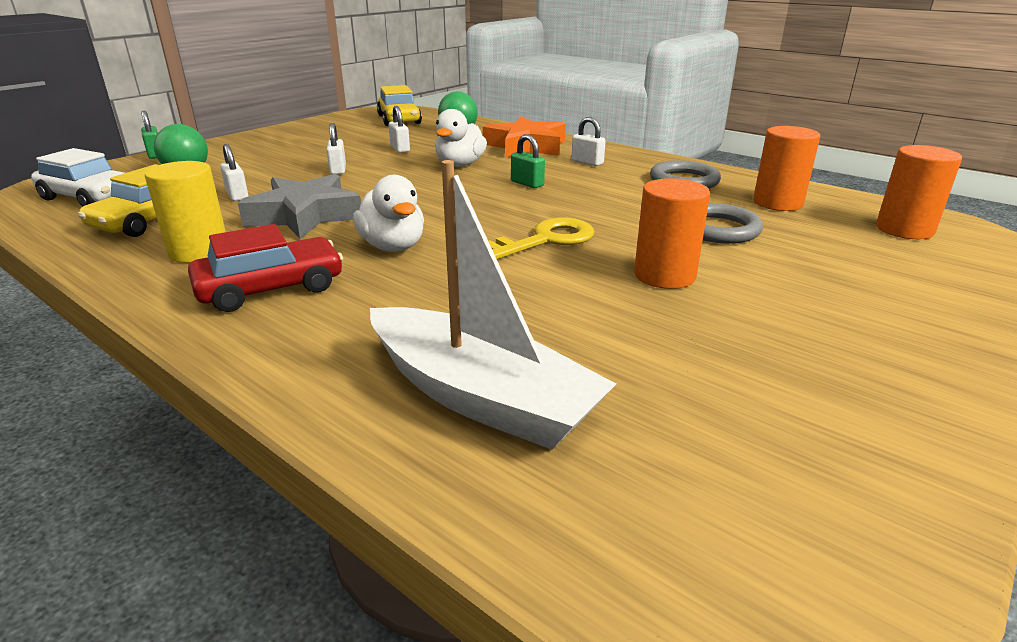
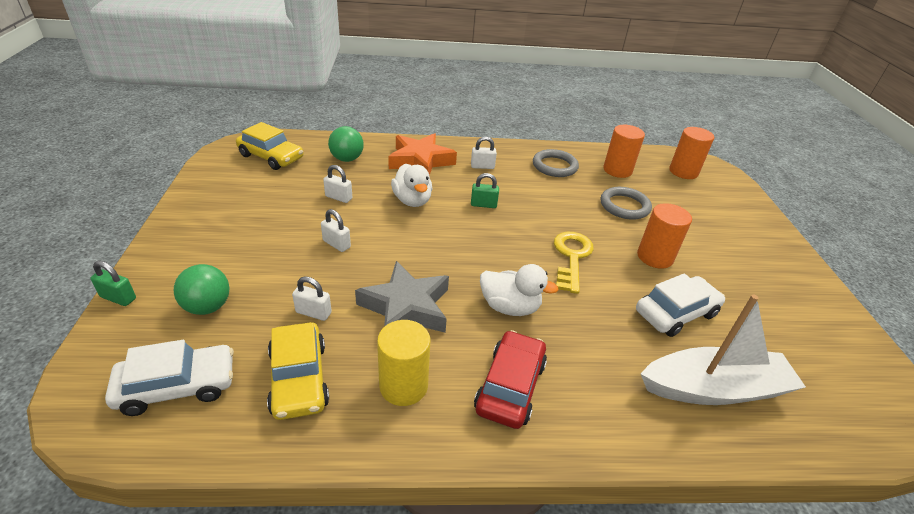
camera: 45 degrees left, 10 degrees up
none -> white car [636,273,725,337]

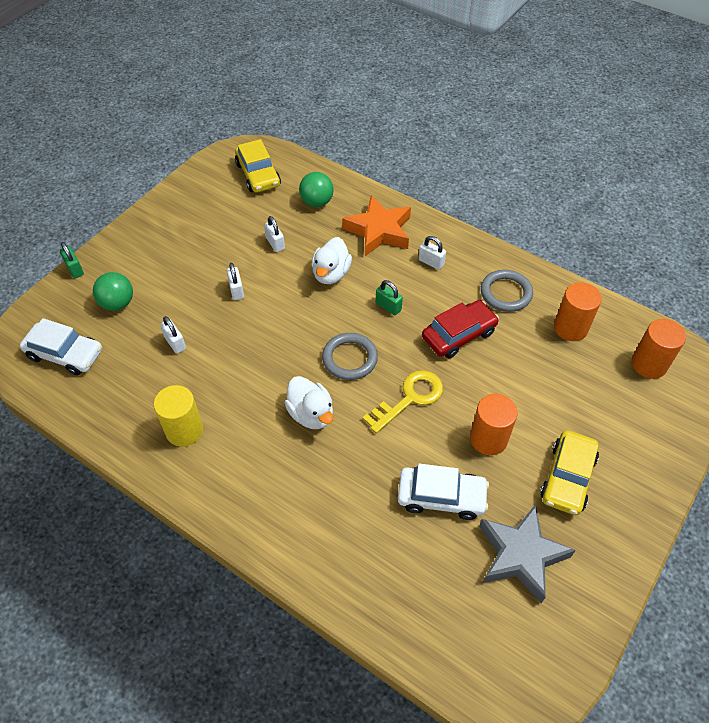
camera: 40 degrees right, 15 degrees up
yellow car [267,322,329,420] -> yellow car moved to [540,430,599,515]
grey star [355,261,449,333] -> grey star moved to [479,504,576,603]
red car [474,330,547,429] -> red car moved to [422,300,499,359]
grey ring [601,187,652,220] -> grey ring moved to [322,333,378,380]
white boat [641,294,806,405] -> none

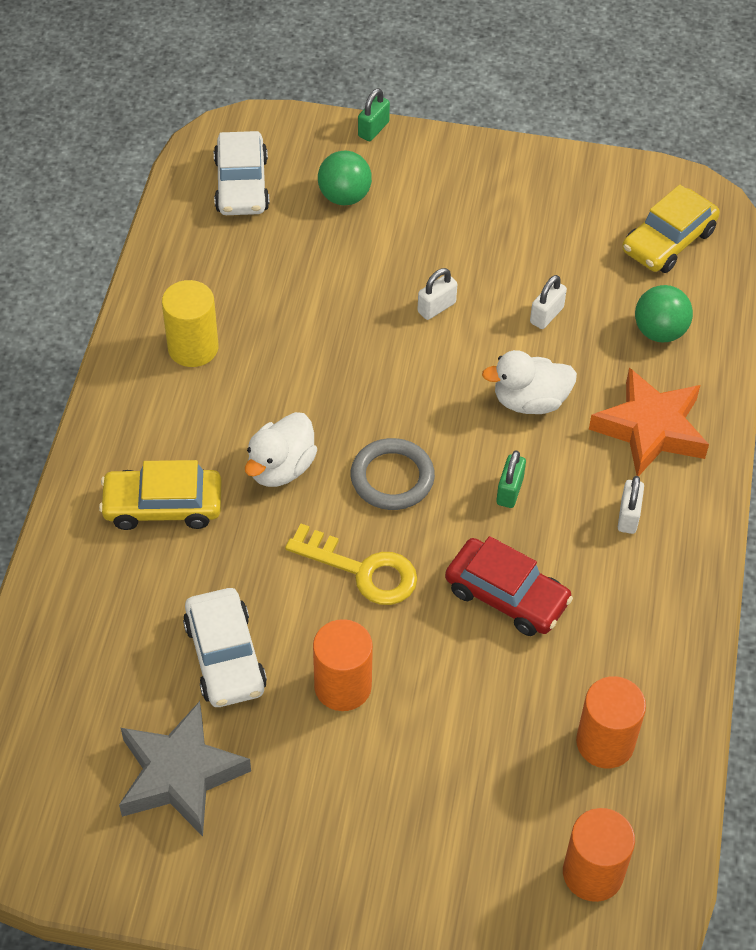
camera: 65 degrees right, 0 degrees up
white padlock [160,316,186,353] -> none
grey ring [481,270,533,312] -> none
yellow car [540,430,599,515] -> yellow car moved to [99,460,221,530]

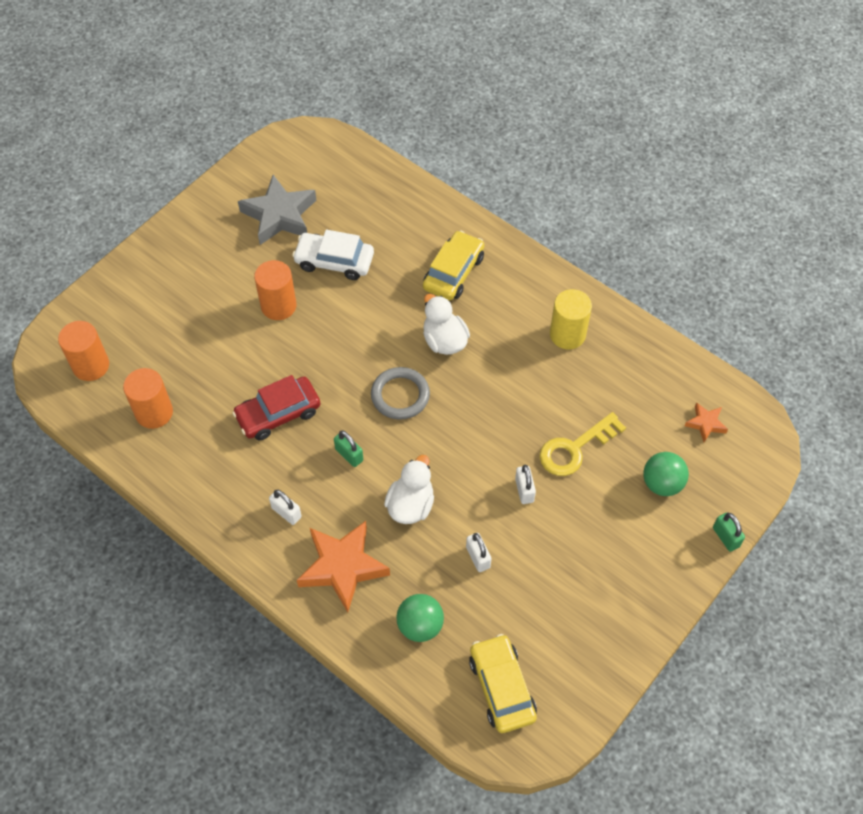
camera: 120 degrees right, 5 degrees up
white car [214,131,270,215] -> orange star [685,402,728,442]
yellow key [285,524,417,605] -> yellow key moved to [539,412,626,476]

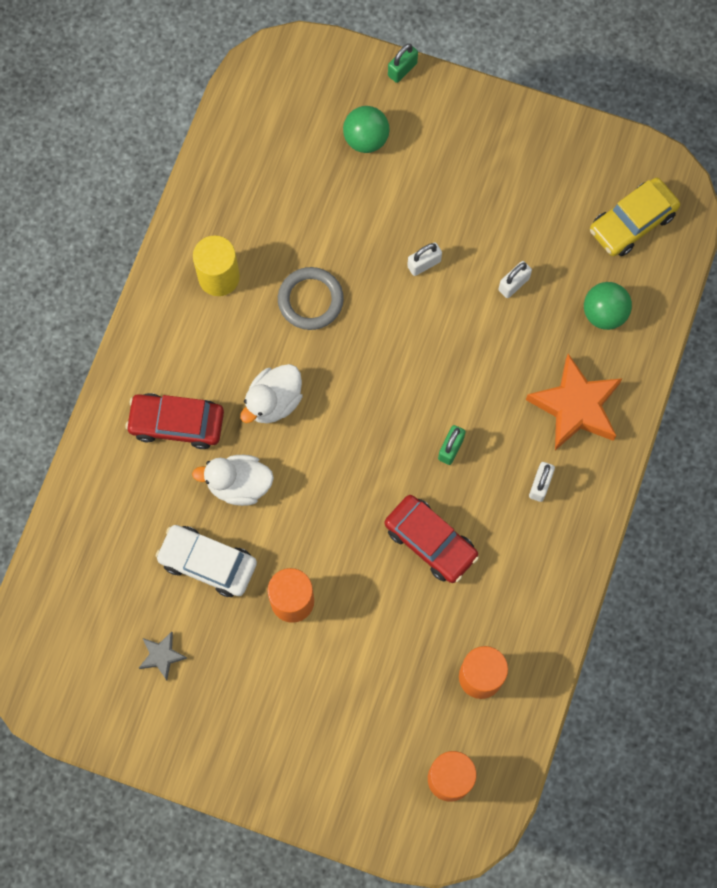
camera: 110 degrees left, 15 degrees up
grey star [238,175,316,245] -> grey star [139,632,187,680], size x0.49
white car [292,230,374,280] -> white car turned 120 degrees clockwise [156,525,257,597]
grey ring [371,367,430,420] -> grey ring moved to [278,267,344,330]
white duck [384,455,434,524] -> white duck moved to [192,455,274,506]
yellow car [423,231,484,300] -> red car [126,393,224,449]
yellow key [539,412,626,476] -> none
orange star [685,402,728,442] -> none

